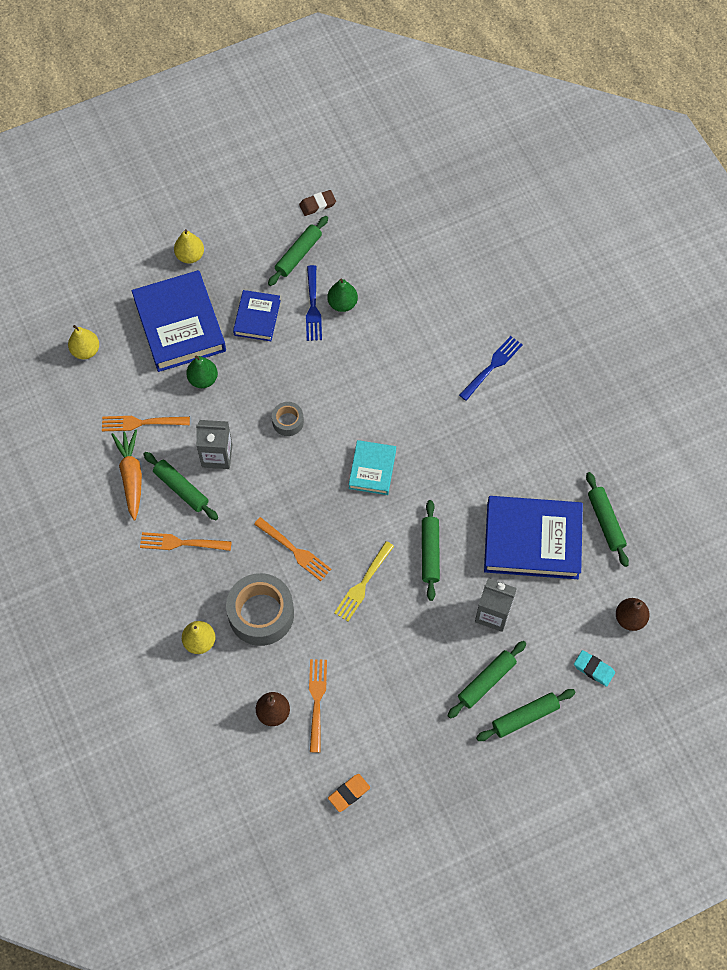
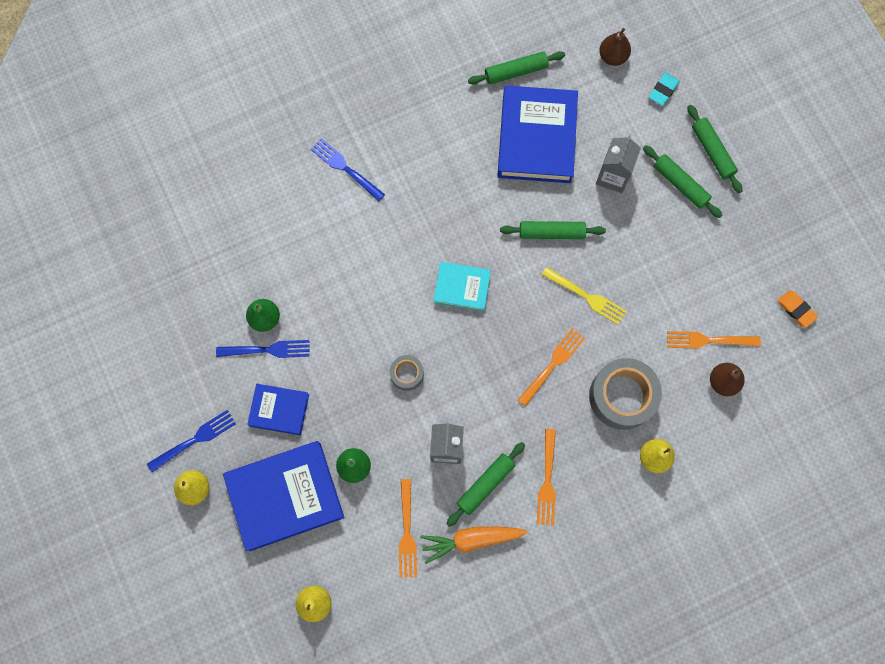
camera: 90 degrees left, 10 degrees up
green rolling pin [268,216,328,286] -> none
brown eraser [299,190,336,216] -> none
none -> blue fork [147,410,236,472]

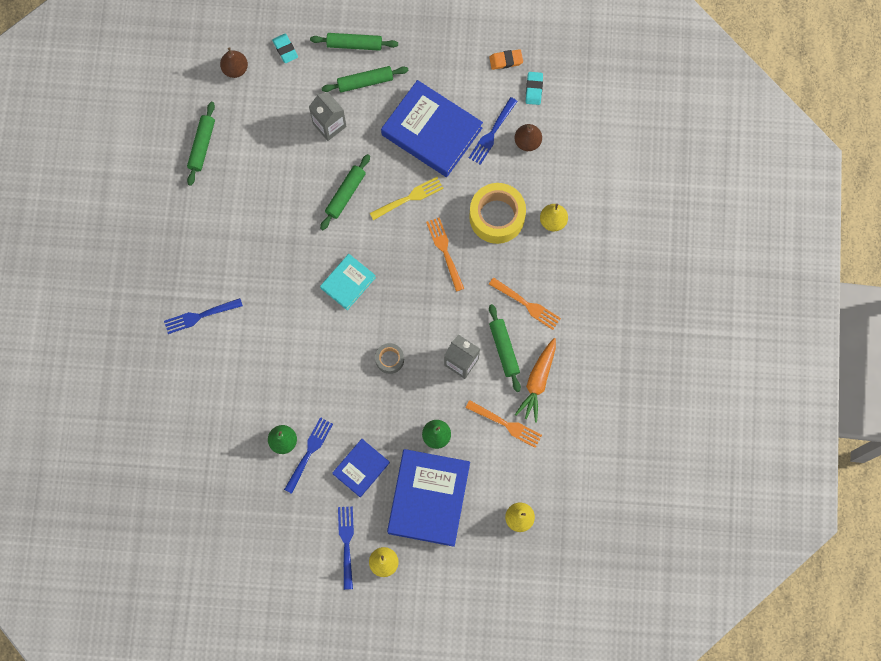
camera: 60 degrees left, 0 degrees up
blue book [497,85,578,183] -> blue book moved to [381,80,483,177]
grey tape [589,358,662,430] -> yellow tape [469,183,526,244]
orange fork [667,331,761,349] -> blue fork [469,97,518,165]
none -> turquoise eraser [526,72,543,105]

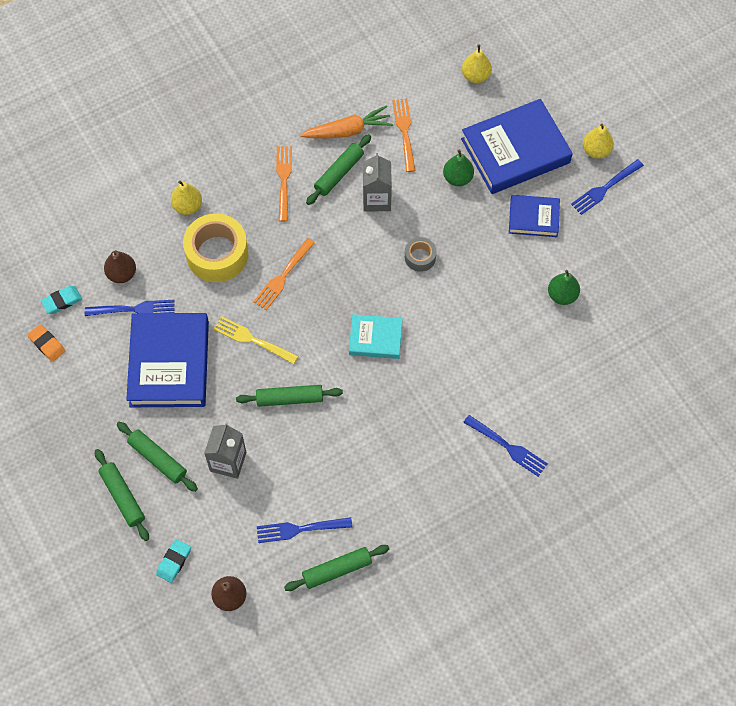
camera: 125 degrees left, 10 degrees down
blue fork [284,417,333,494] -> blue fork moved to [257,517,352,543]

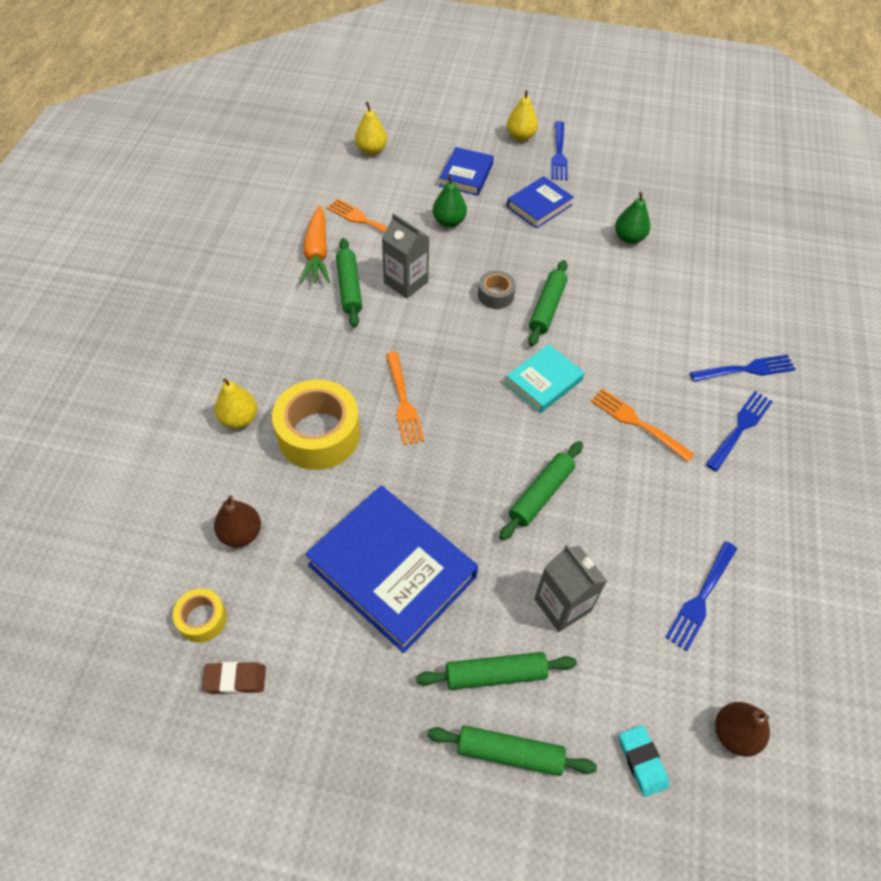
camera: 50 degrees left, 10 degrees down
orange eraser [27,324,65,362] -> brown eraser [202,662,266,694]
turquoise eraser [41,286,82,314] -> yellow tape [173,588,227,643]
blue fork [85,300,175,316] -> blue fork moved to [706,391,773,472]
yellow fork [214,316,298,364] -> none
orange fork [276,146,292,222] -> orange fork moved to [591,389,694,462]
green rolling pin [284,545,389,591] -> green rolling pin moved to [528,260,567,346]
orange carrot [300,105,393,139] -> orange carrot turned 150 degrees clockwise [300,206,330,284]
blue book [461,99,573,194] -> blue book [439,147,494,196], size x0.54

